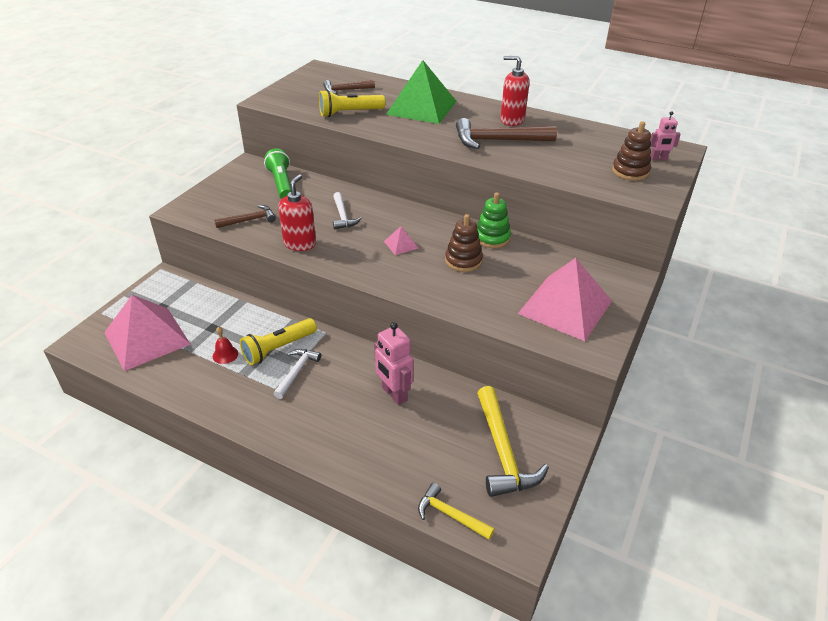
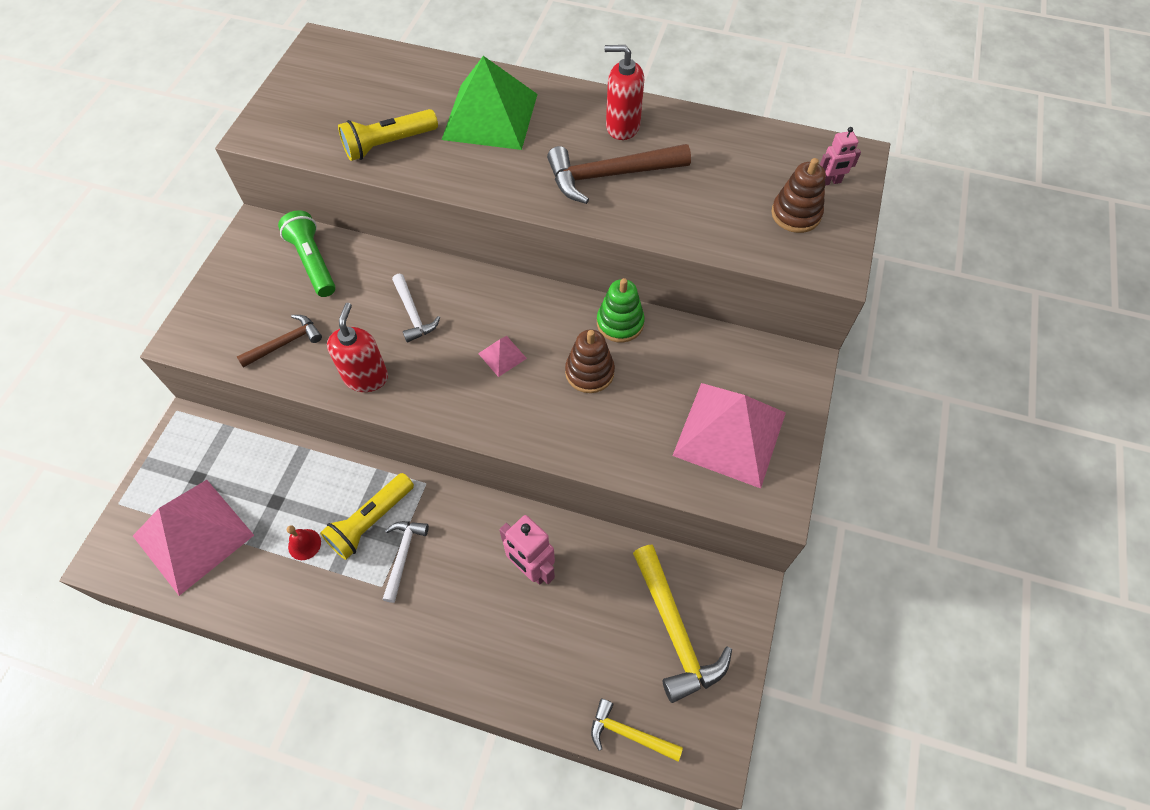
camera: 10 degrees left, 20 degrees up
brown hammer [323,80,375,94] -> none

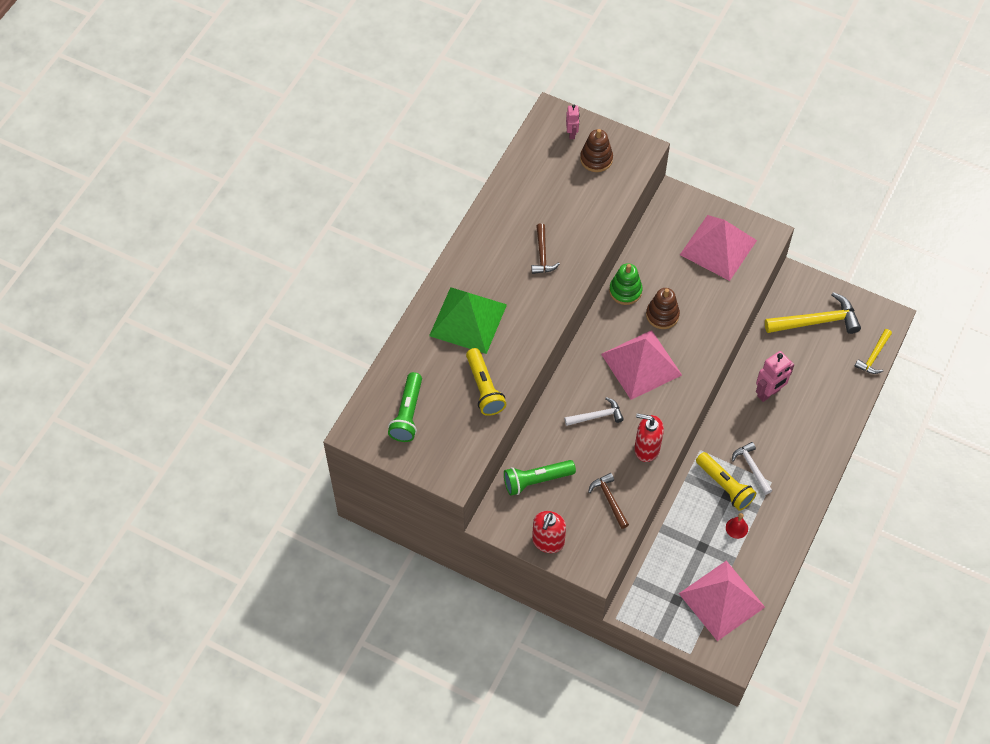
camera: 80 degrees left, 0 degrees up
white hammer [382,521,429,603] -> white hammer turned 45 degrees clockwise [732,442,772,495]
pink pyramid [478,336,527,377] -> pink pyramid [601,330,682,400], size x2.44
brown hammer [547,144,691,204] -> brown hammer [532,223,560,274], size x0.58
red soap dispenser [604,45,644,140] -> red soap dispenser moved to [532,511,566,553]
none -> green flashlight [388,372,422,442]

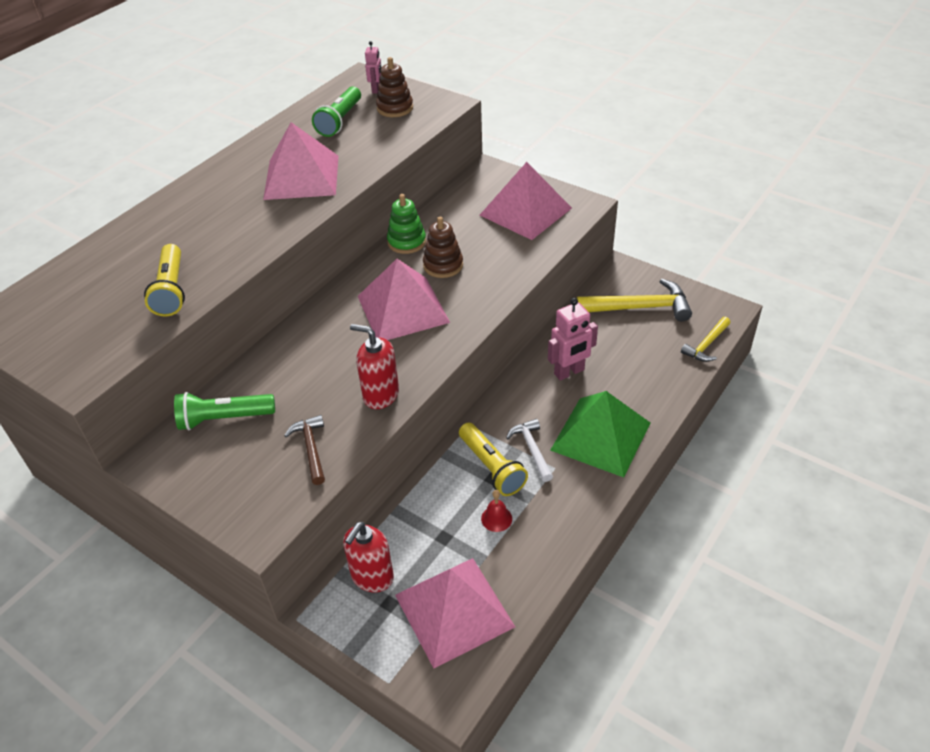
camera: 10 degrees right, 15 degrees down
green flashlight [388,372,422,442] -> green flashlight moved to [312,86,361,137]
green pyramid [429,287,507,354] -> green pyramid moved to [550,391,650,477]
brown hammer [532,223,560,274] -> pink pyramid [263,122,339,200]
red soap dispenser [532,511,566,553] -> red soap dispenser moved to [343,522,394,592]
white hammer [564,397,624,426] -> none

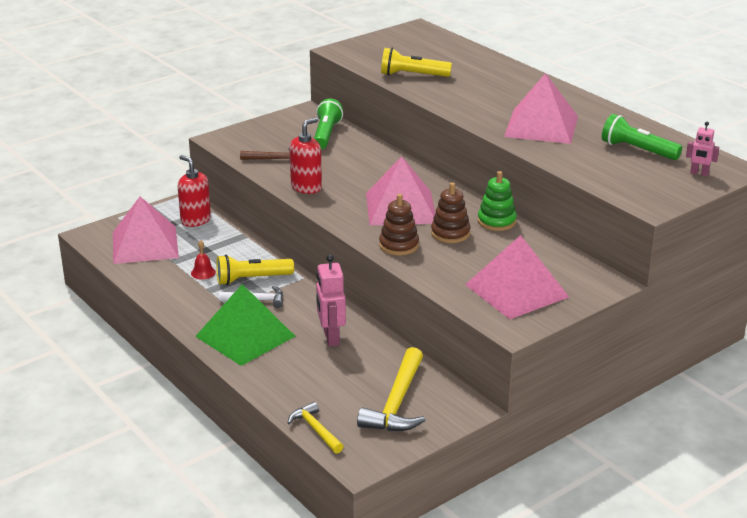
camera: 105 degrees right, 15 degrees down
brown stacking toy [376,57,413,117] -> brown stacking toy moved to [379,194,419,255]

